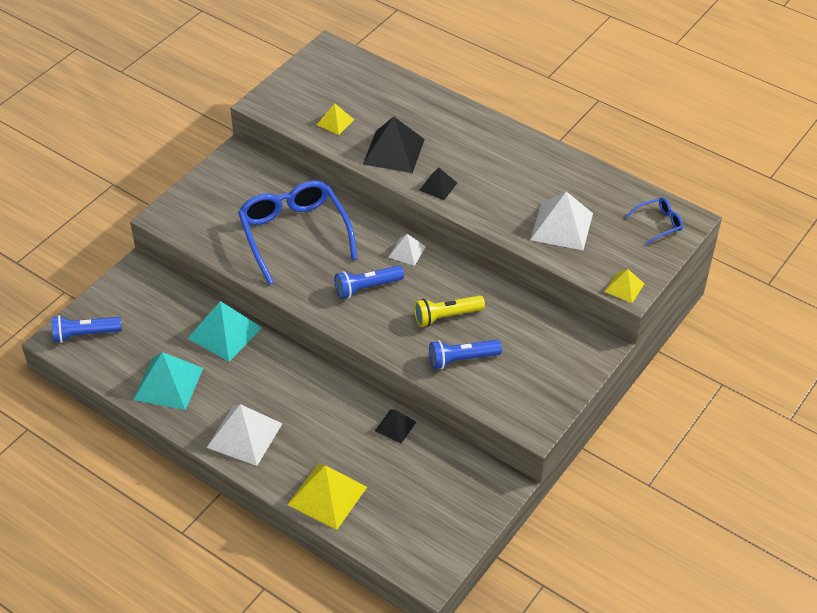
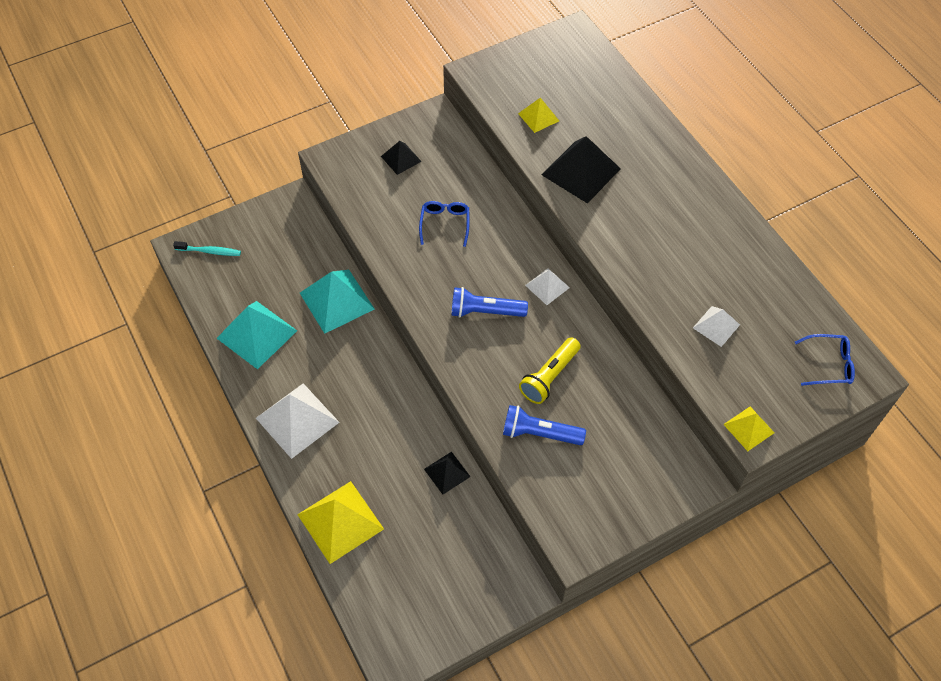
camera: 25 degrees right, 10 degrees up
blue flashlight [52,315,122,343] -> turquoise toothbrush [173,241,241,256]
blue glasses [238,180,358,285] -> blue glasses [419,201,469,247], size x0.45
yellow flashlight [414,295,485,327] -> yellow flashlight turned 60 degrees counterclockwise [519,337,581,404]
black pyramid [419,168,457,200] -> black pyramid moved to [381,141,422,175]
white pyramid [530,191,593,250] -> white pyramid [693,306,740,347], size x0.55

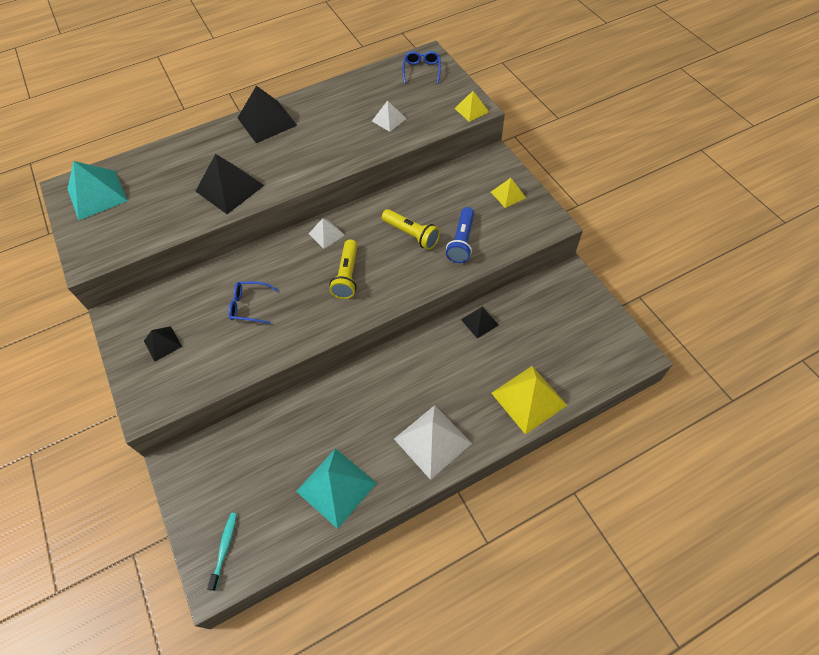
camera: 85 degrees left, 0 degrees up
turquoise pyramid [300,270,375,334] -> turquoise pyramid moved to [68,161,128,220]
blue flashlight [452,287,528,318] -> yellow flashlight [330,239,358,299]
yellow pyramid [518,98,559,133] -> yellow pyramid moved to [491,178,526,208]
none -> black pyramid [238,86,297,143]

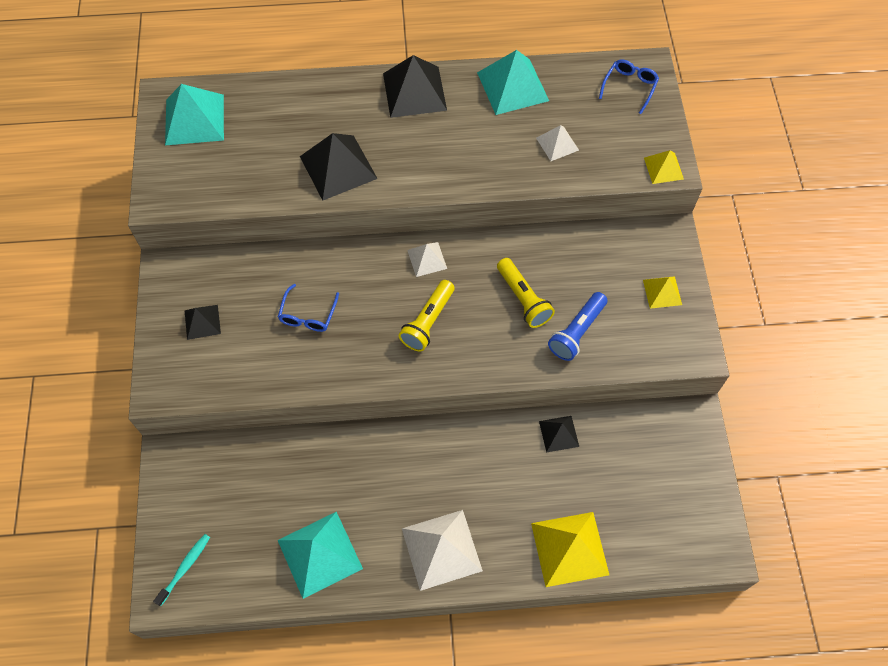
camera: 20 degrees right, 5 degrees up
blue glasses [228,282,278,324] -> blue glasses turned 105 degrees counterclockwise [278,284,339,332]
none -> turquoise pyramid [477,50,549,115]

